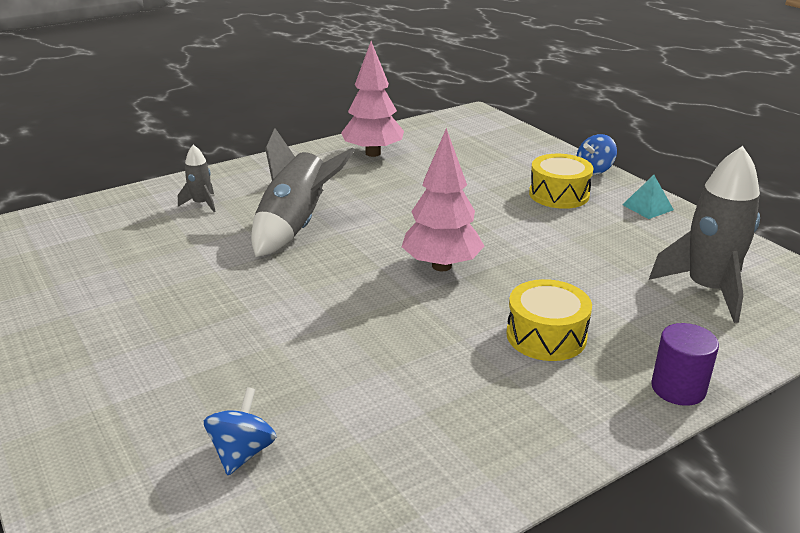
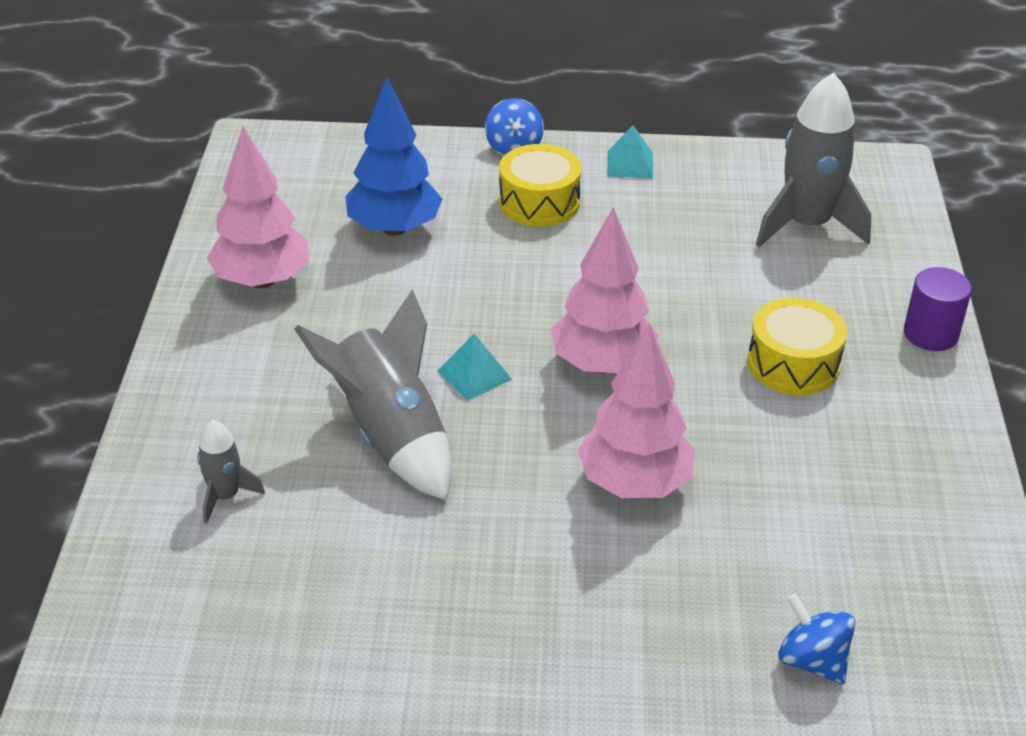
camera: 55 degrees left, 10 degrees up
none -> blue tree [345,77,442,236]
none -> turquoise pyramid [438,334,512,400]
none -> pink tree [578,323,695,498]

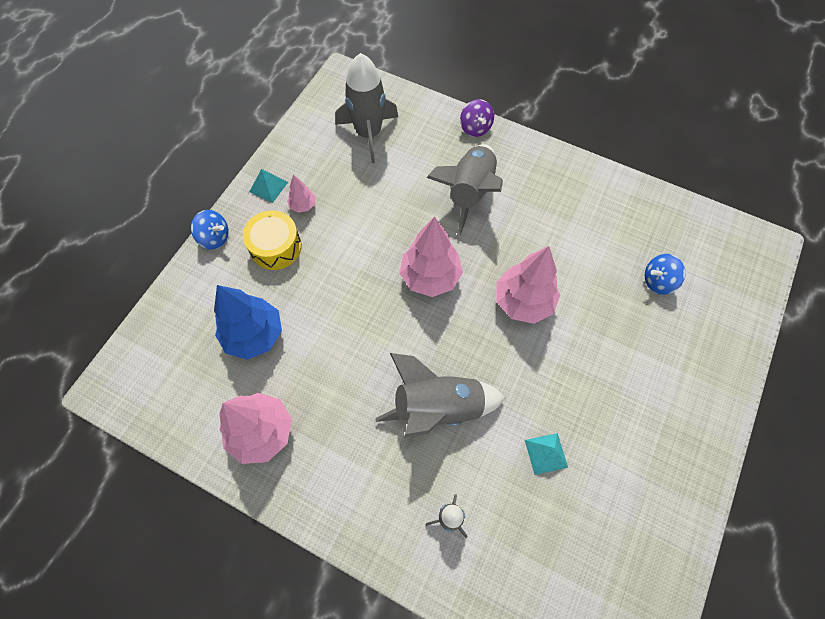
camera: 65 degrees left, 25 degrees up
turquoise pyramid [438,334,512,400] -> turquoise pyramid moved to [525,433,568,475]
yellow drum [747,298,847,395] -> grey rocket [427,144,503,236]
purple cylinder [904,267,972,351] -> purple spinning top [460,99,494,137]
none -> pink tree [287,174,316,213]

